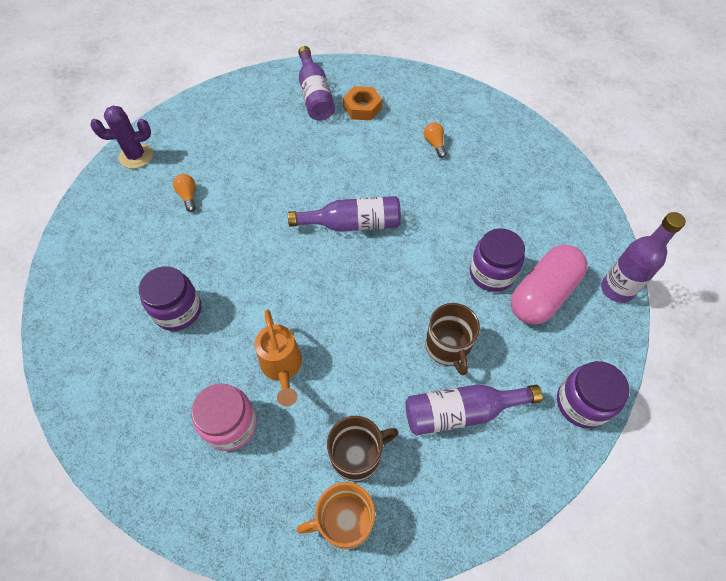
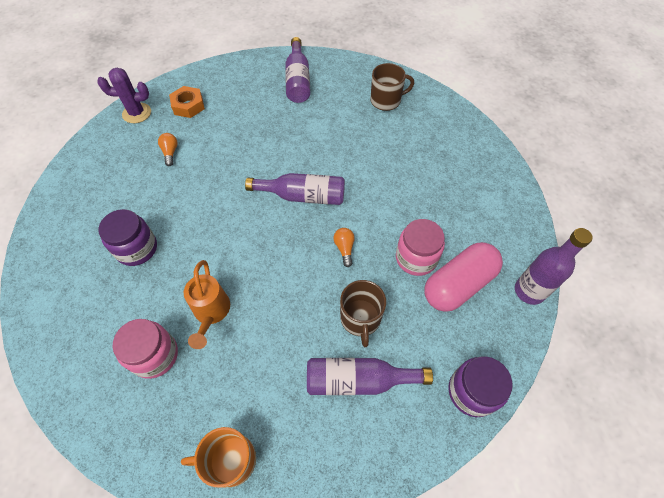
camera: 10 degrees right, 0 degrees up
brown mug [327,416,399,481] -> brown mug moved to [370,63,414,111]
orange nut [343,86,382,120] -> orange nut moved to [169,86,205,118]
orange light bulb [424,122,447,158] -> orange light bulb moved to [333,228,355,267]
purple jar [470,228,525,292] -> pink jar [396,219,445,276]

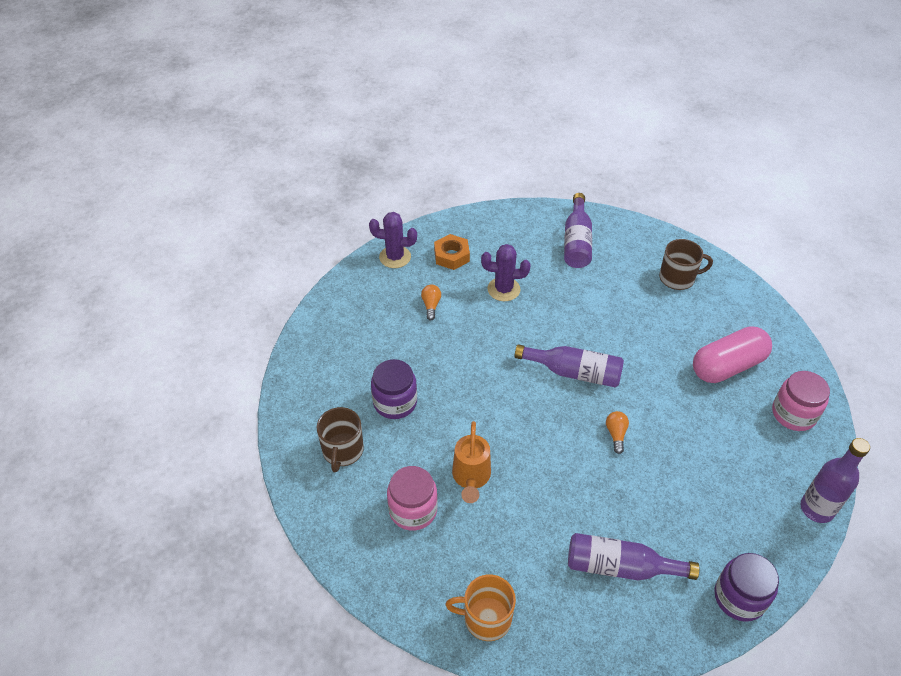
camera: 10 degrees right, 10 degrees down
brown mug [340,280,386,347] -> brown mug moved to [317,407,364,473]
pink jar [396,219,445,276] -> pink jar moved to [772,371,830,431]
pink capsule [425,242,503,312] -> pink capsule moved to [693,326,772,383]
none -> purple cactus [481,244,531,301]

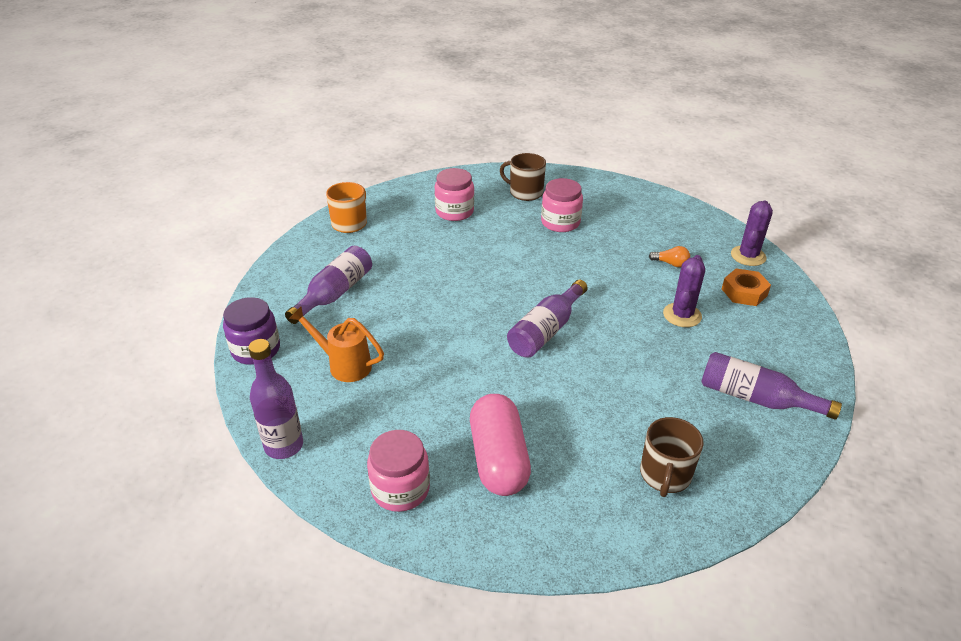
camera: 110 degrees right, 10 degrees down
purple jar [371,359,417,419] -> pink jar [541,178,583,232]
orange watering can [452,421,491,503] -> orange watering can moved to [289,307,384,382]
orange light bulb [606,411,629,454] -> none

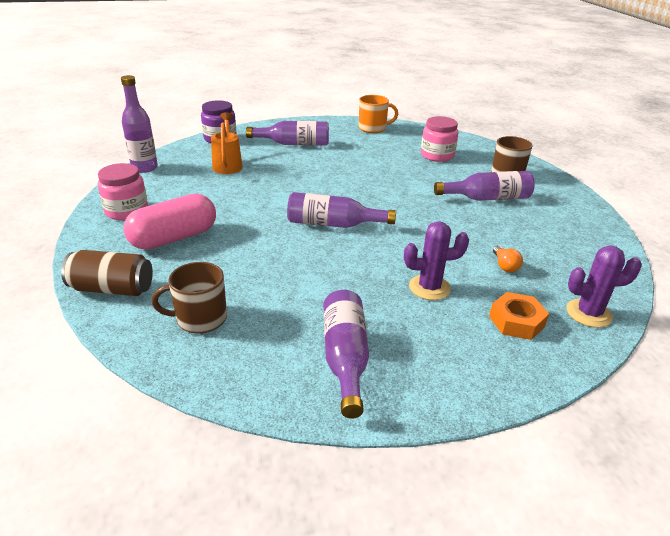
camera: 60 degrees right, 5 degrees down
pink jar [541,178,583,232] -> purple bottle [434,171,535,201]
none -> brown can [61,250,153,296]

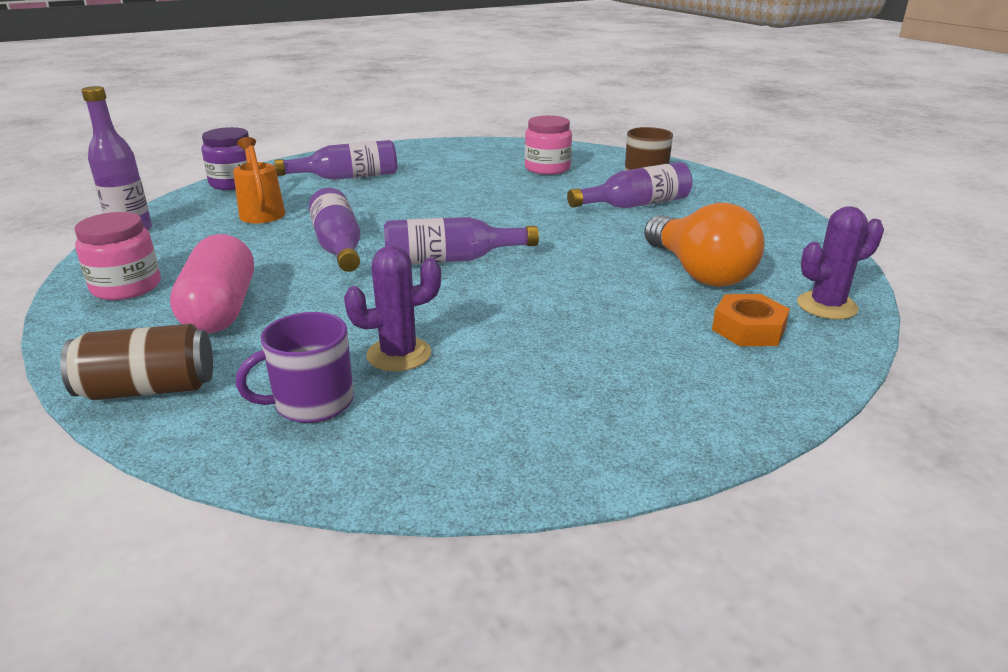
camera: 15 degrees left, 5 degrees down
pink capsule [123,194,216,250] -> pink capsule turned 45 degrees counterclockwise [170,234,254,334]
brown mug [152,262,227,334] -> purple mug [236,312,354,423]
purple bottle [324,290,369,419] -> purple bottle moved to [309,188,361,272]
orange mug [359,95,398,133] -> none
purple cactus [404,221,469,300] -> purple cactus moved to [344,246,441,371]
orange light bulb [493,245,523,272] -> orange light bulb [644,203,765,287], size x2.49

